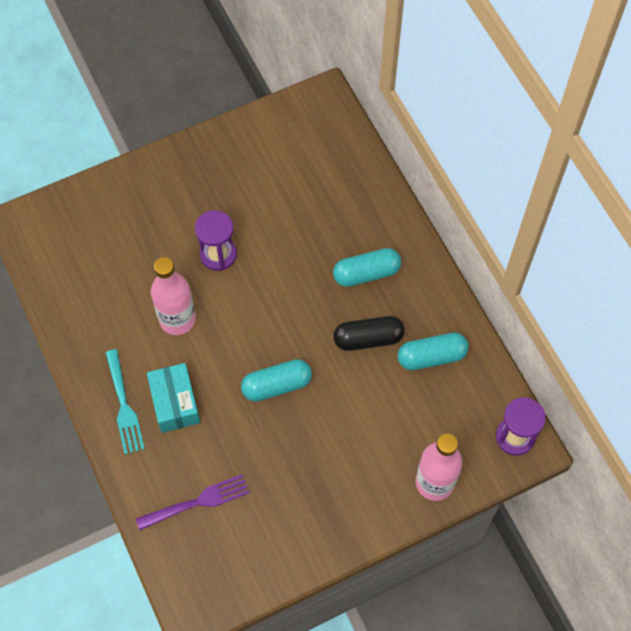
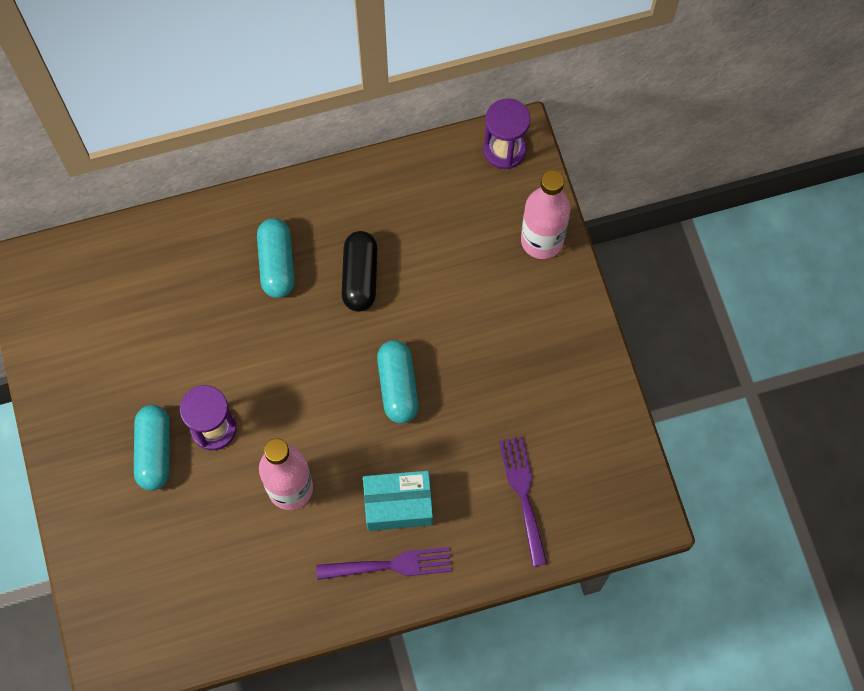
camera: 80 degrees left, 5 degrees up
turquoise fork [105,349,145,454] -> purple fork [316,547,452,580]
turquoise capsule [398,333,469,370] -> turquoise capsule moved to [134,405,170,491]

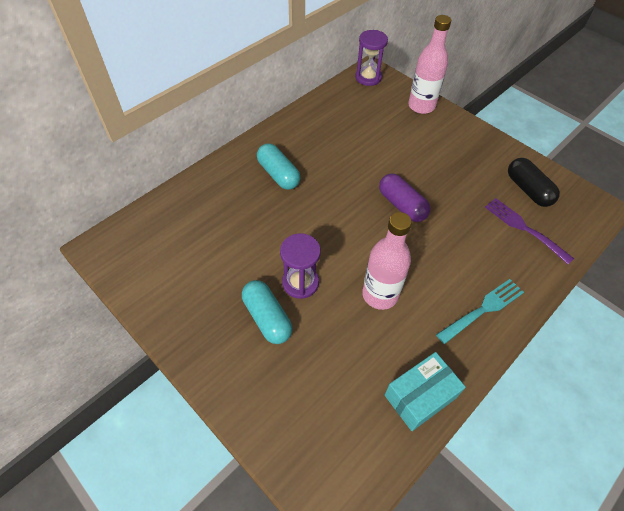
camera: 30 degrees left, 15 degrees down
purple fork [316,547,452,580] -> turquoise fork [436,279,524,344]
black capsule [342,231,377,312] -> black capsule moved to [508,158,560,207]
turquoise box [363,471,433,531] -> turquoise box moved to [385,352,466,431]
turquoise capsule [377,340,419,424] -> purple capsule [379,173,430,222]

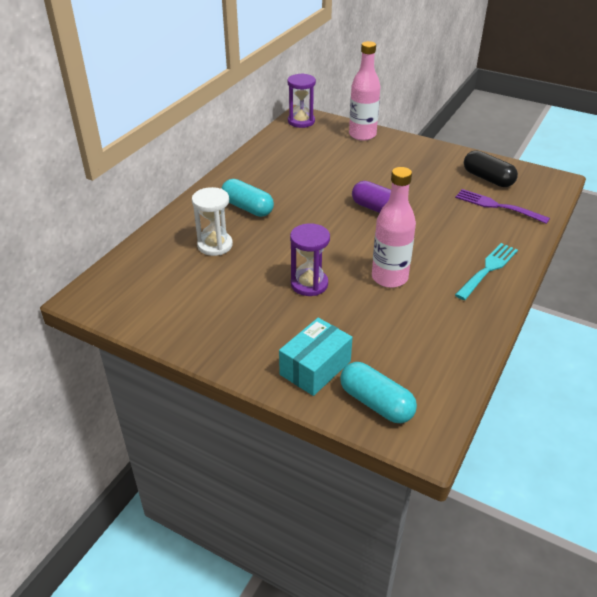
camera: 15 degrees left, 15 degrees down
turquoise capsule [242,280,293,344] -> turquoise capsule moved to [340,362,417,423]
turquoise box [385,352,466,431] -> turquoise box moved to [279,318,353,396]
none -> white hourglass [192,187,233,256]

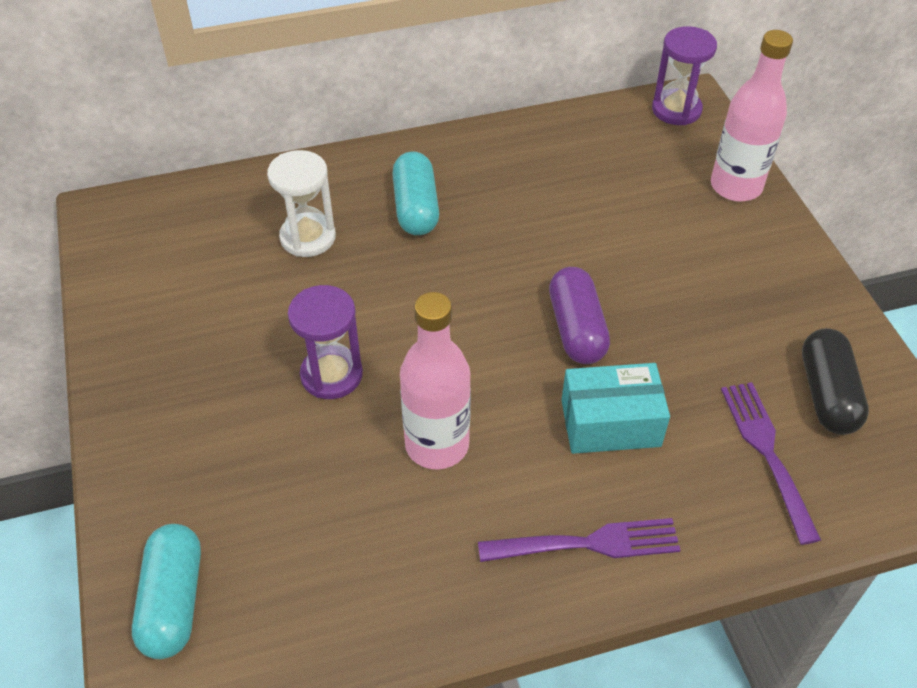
camera: 45 degrees right, 10 degrees up
turquoise box [279,318,353,396] -> turquoise box moved to [561,363,670,454]
turquoise fork [455,243,518,300] -> purple fork [478,518,681,562]

